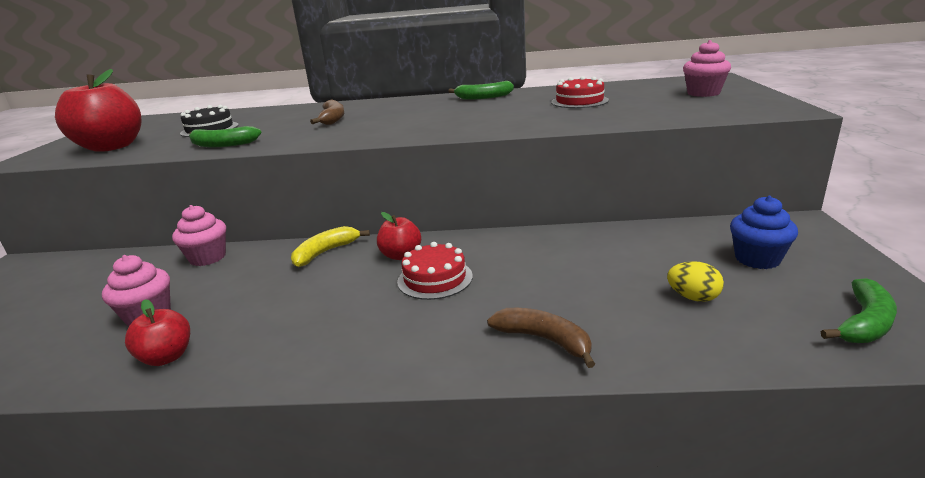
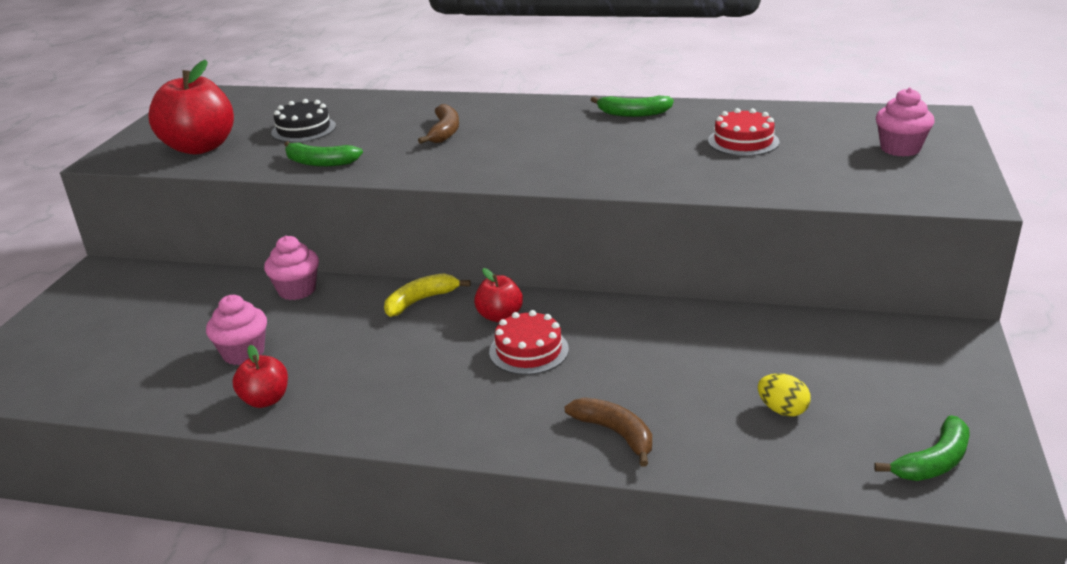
camera: 10 degrees right, 5 degrees up
blue cupcake [730,196,798,269] -> none

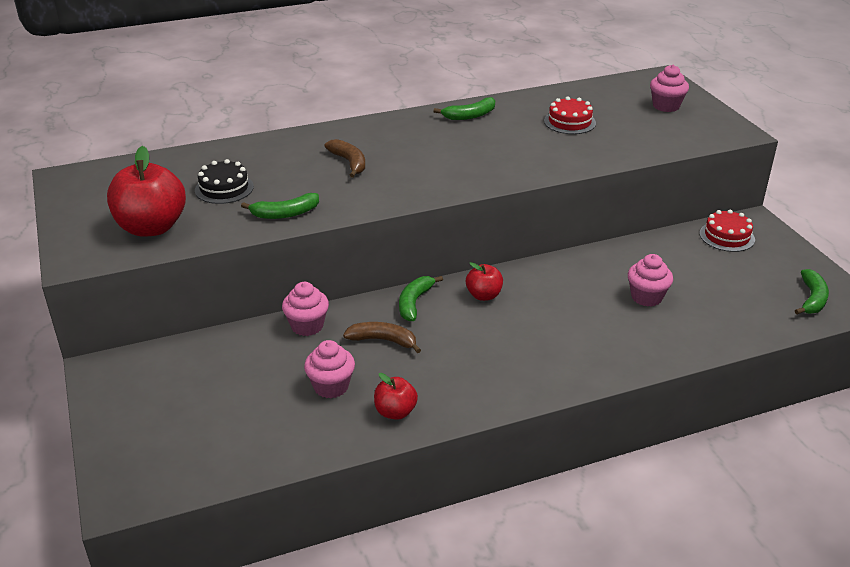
camera: 35 degrees left, 5 degrees up
yellow banana [384,273,471,317] -> green banana [399,276,443,321]
red cake [489,310,569,375] -> red cake moved to [700,210,755,252]
brown banana [565,397,652,467] -> brown banana moved to [343,322,421,353]
yellow egg [758,373,811,417] -> none
none -> pink cupcake [628,254,673,307]

